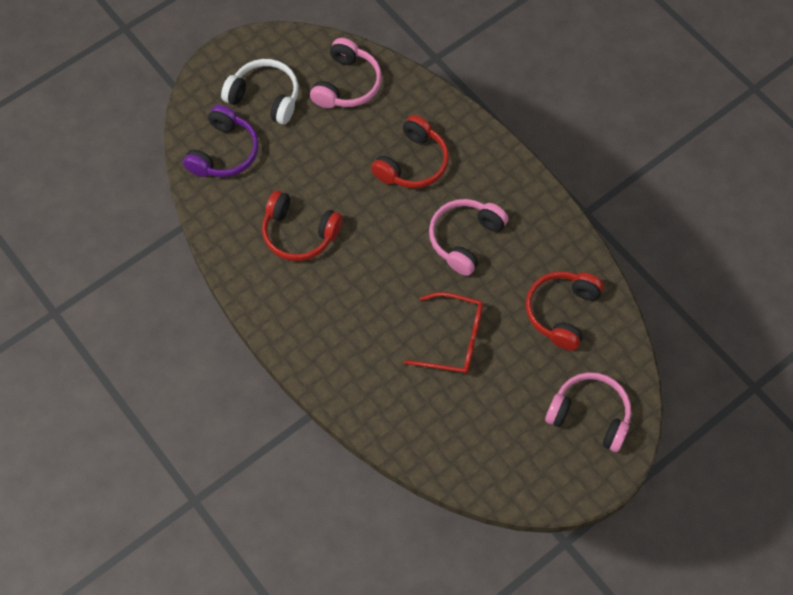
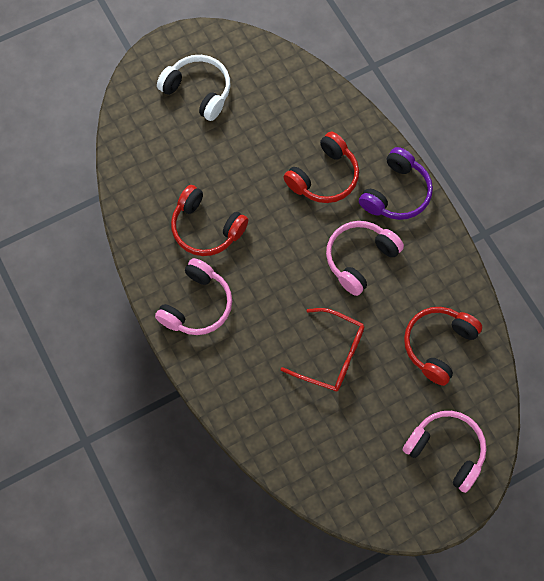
camera: 10 degrees right, 5 degrees up
purple headphones [183,105,259,177] -> purple headphones moved to [359,147,433,220]
pink headphones [310,38,382,108] -> pink headphones moved to [155,258,232,335]

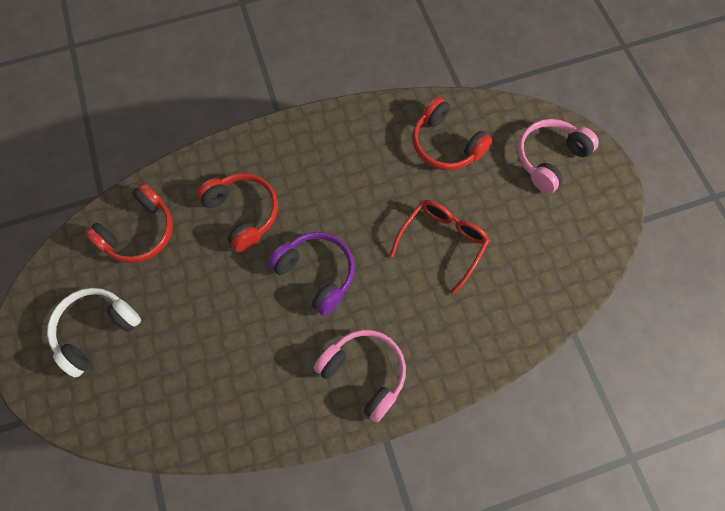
camera: 80 degrees left, 0 degrees up
red headphones [171,185,248,256] -> red headphones moved to [85,183,173,263]
pink headphones [326,221,404,296] -> none
purple headphones [359,147,433,220] -> purple headphones moved to [268,232,355,316]

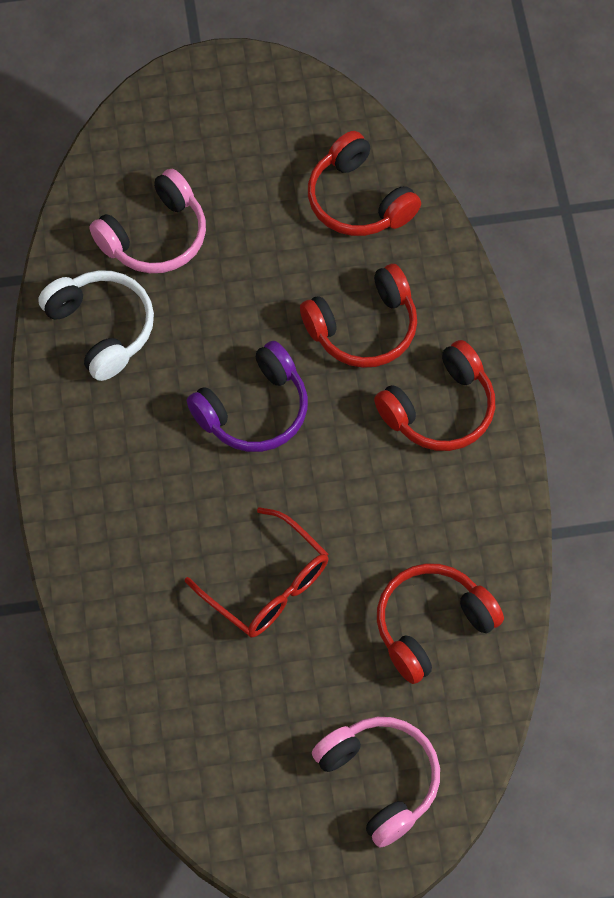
camera: 100 degrees right, 5 degrees down
white headphones [47,288,141,377] -> white headphones moved to [38,270,154,381]
pink headphones [314,330,406,423] -> pink headphones moved to [89,169,206,273]
none -> red headphones [374,340,495,451]

